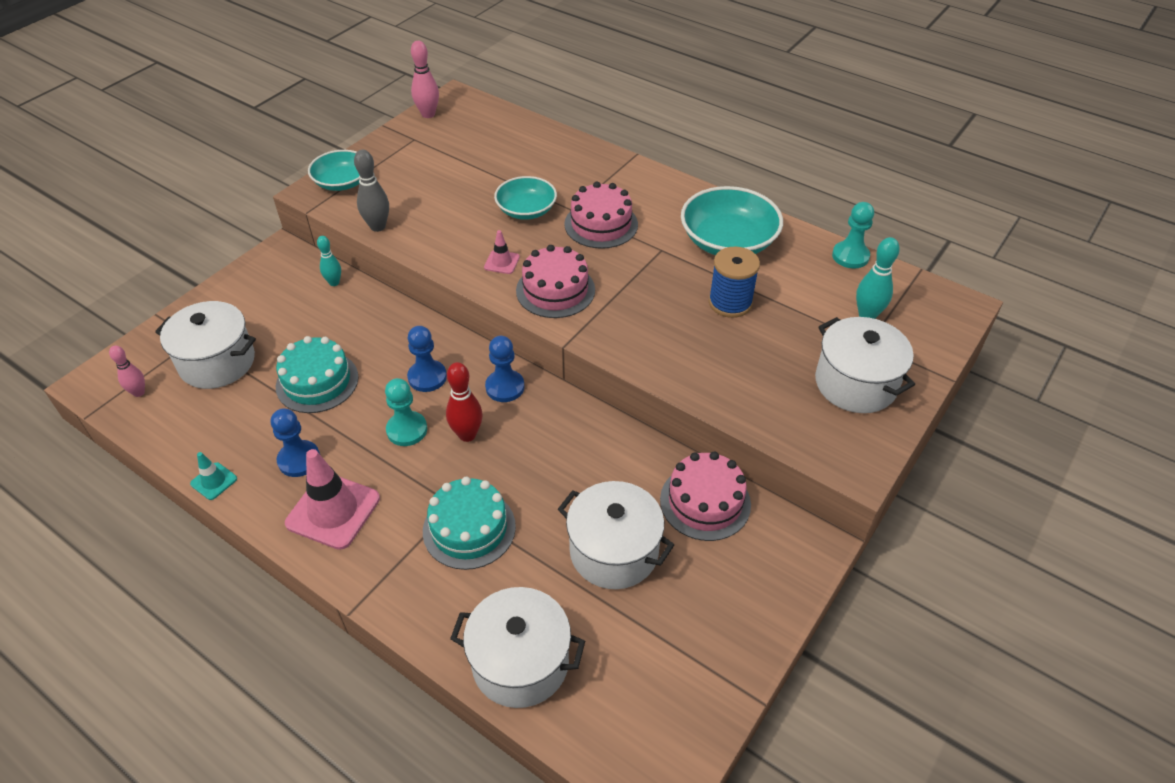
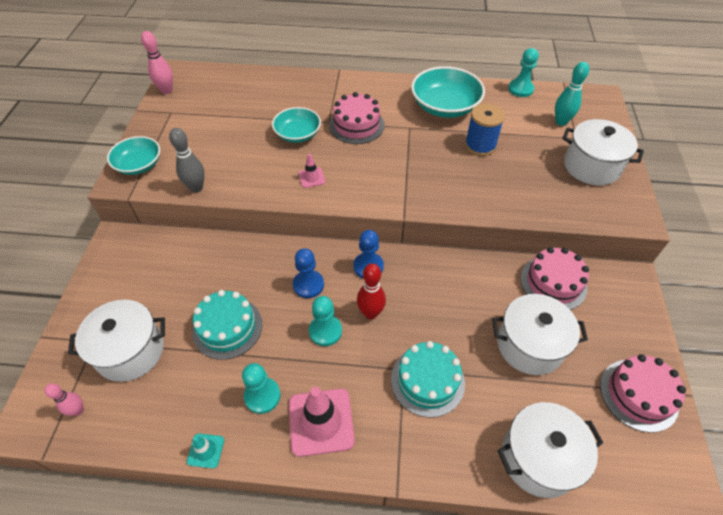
camera: 30 degrees left, 5 degrees up
blue pawn [271,408,320,477] -> turquoise pawn [242,363,281,414]
turquoise bowling pin [317,236,341,286] -> none
pink cake [516,245,595,318] -> pink cake moved to [600,354,686,433]

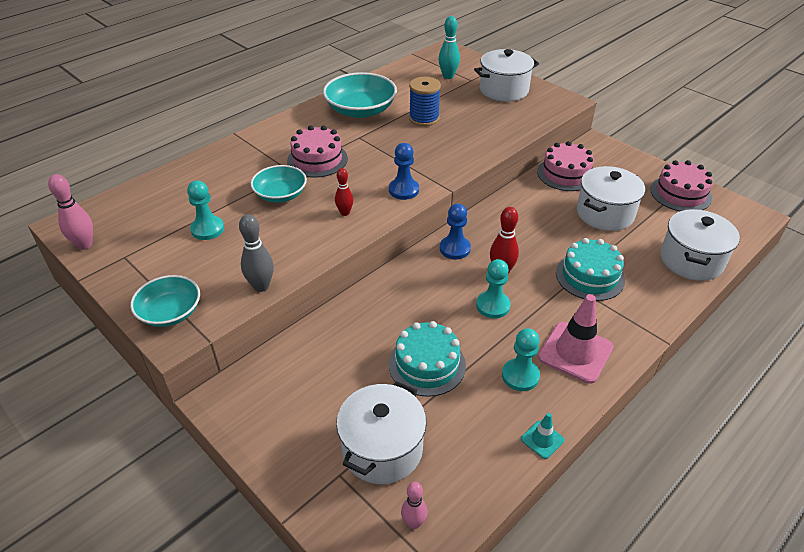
camera: 50 degrees left, 10 degrees down
blue pawn [293,248,324,298] -> blue pawn moved to [389,143,419,200]
pink traffic cone [298,154,326,188] -> red bowling pin [335,168,353,216]
turquoise pawn [508,48,539,97] -> turquoise pawn moved to [187,180,224,240]

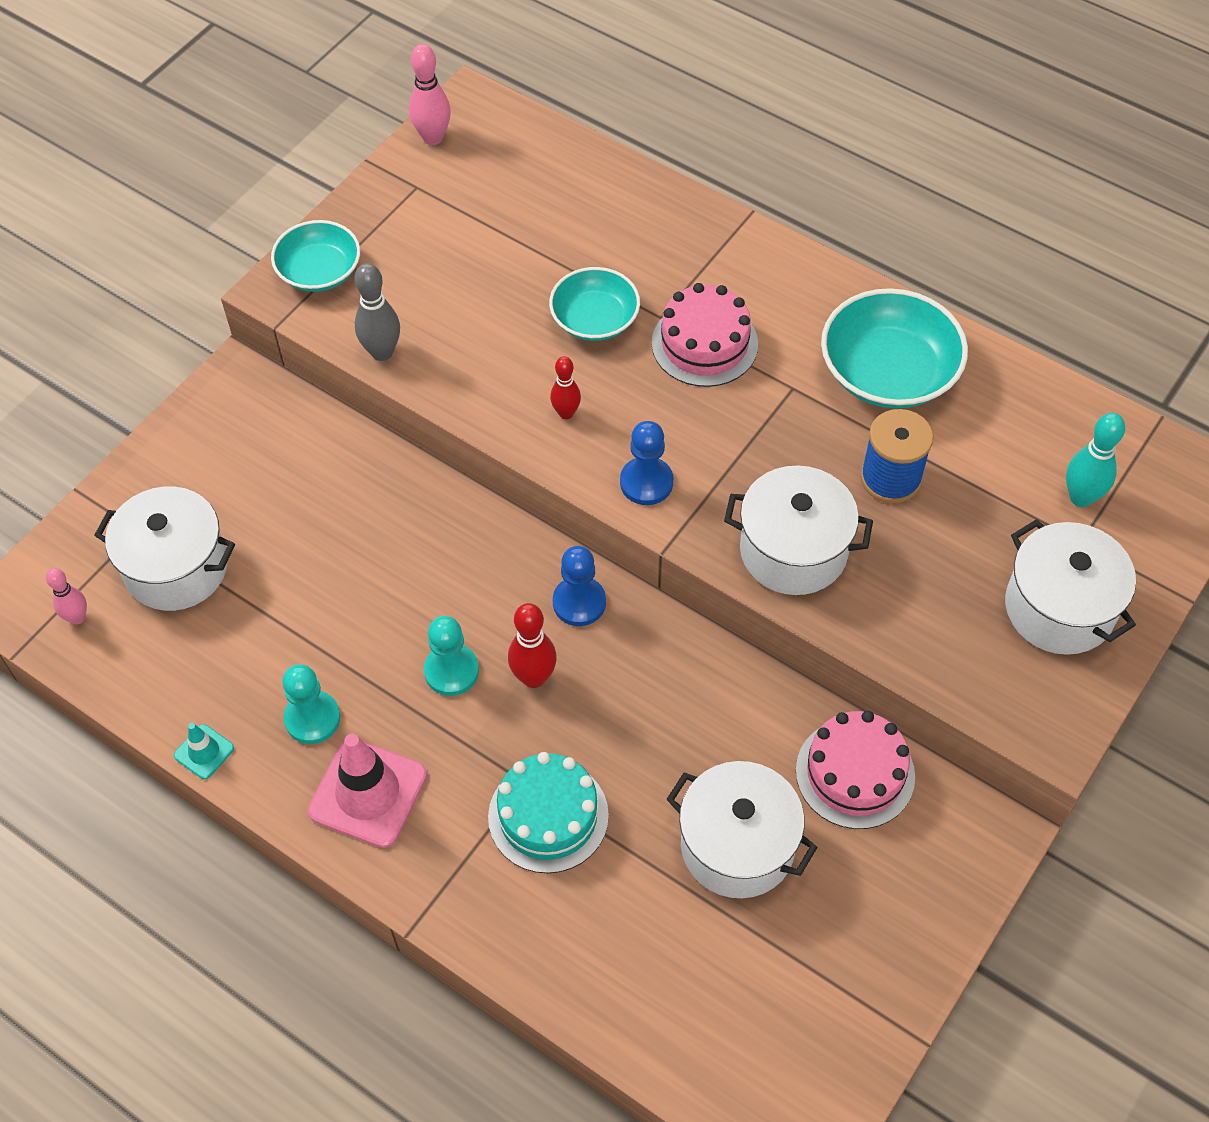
camera: 80 degrees right, 15 degrees up
turquoise pawn [187,180,224,240] -> none
turquoise cake [389,321,466,397] -> none
pink cake [650,160,713,211] -> none
white pot [660,209,740,281] -> white pot moved to [724,466,873,595]

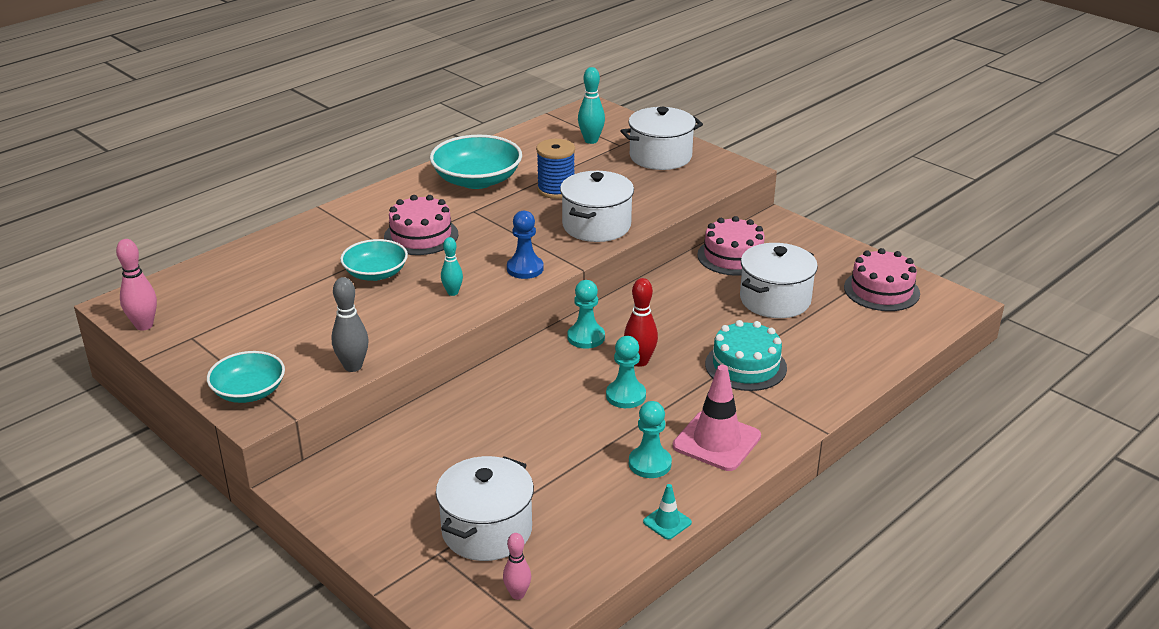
camera: 80 degrees left, 25 degrees down
red bowling pin [550,356,581,419] -> turquoise bowling pin [441,237,463,296]
blue pawn [553,546,606,626] -> turquoise pawn [567,280,605,349]
none -> pink cake [844,248,920,311]

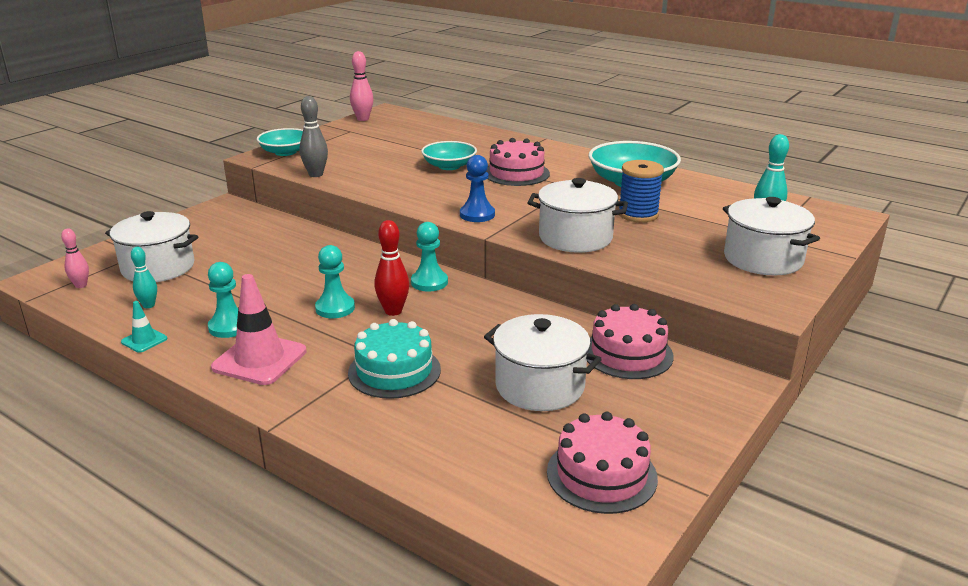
camera: 80 degrees right, 5 degrees down
turquoise bowling pin [441,237,463,296] -> turquoise bowling pin moved to [131,247,157,308]

